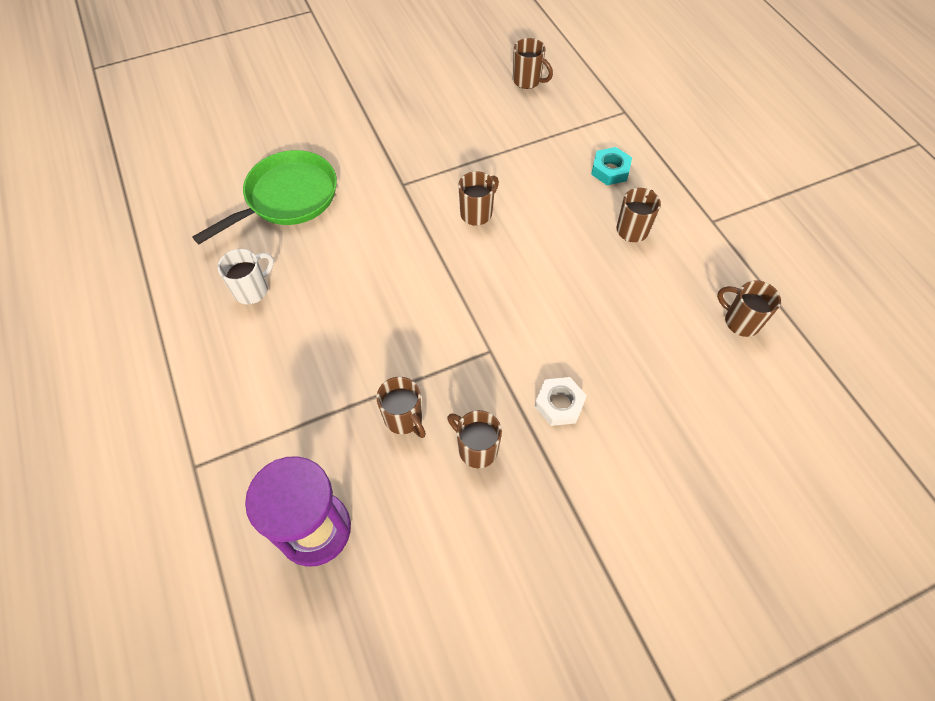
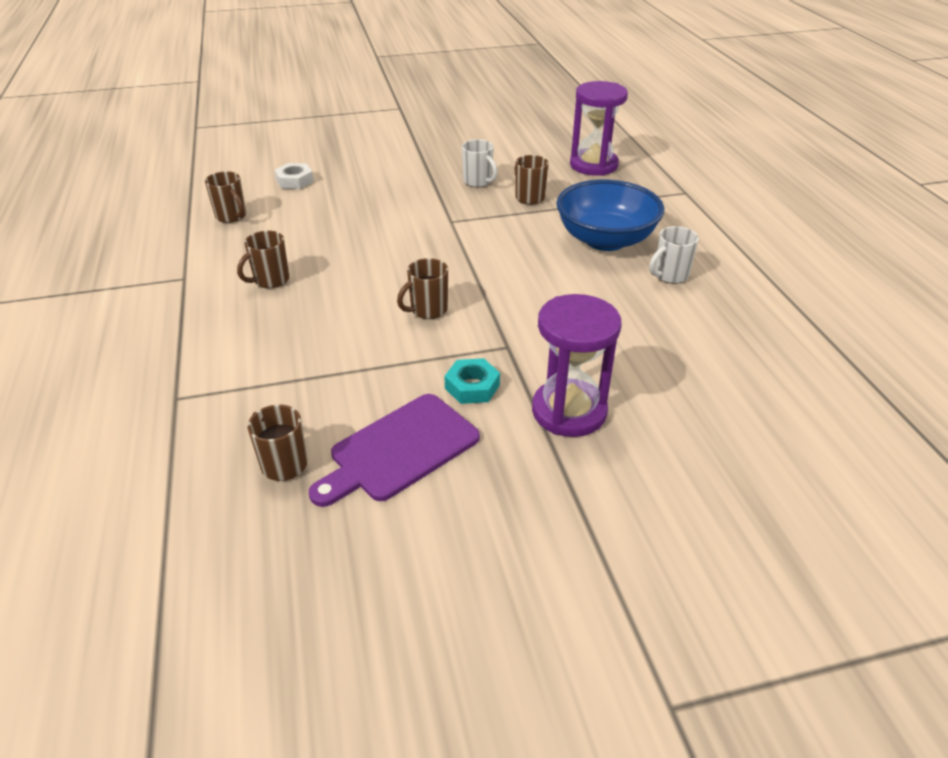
camera: 170 degrees left, 20 degrees down
green pan [192,150,337,244] -> none
brown mug [447,410,502,468] -> white mug [462,139,498,187]
white nut [535,377,587,426] -> white nut moved to [274,163,314,189]
turquoise nut [591,147,632,185] -> turquoise nut moved to [444,358,500,404]
none -> purple cutting board [309,394,480,507]
none -> purple hourglass [532,294,622,437]
none -> blue bowl [556,180,664,251]

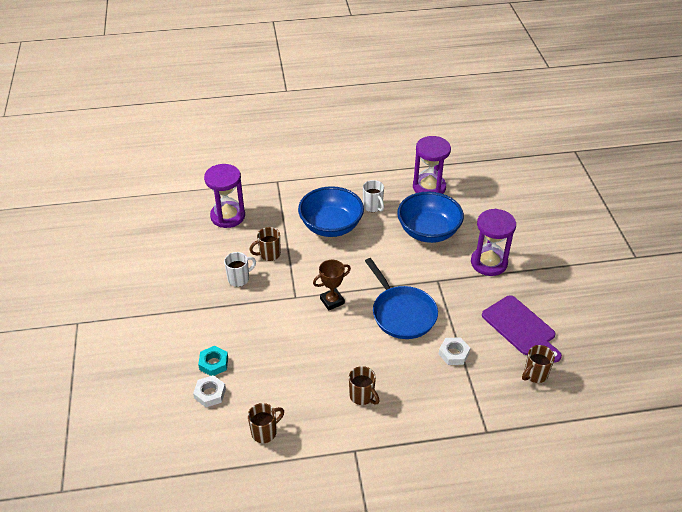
camera: 85 degrees left, 5 degrees up
brown mug [397,258,448,319] -> blue pan [365,258,438,339]
turquoise nut [444,358,500,404] -> turquoise nut moved to [198,346,228,376]
none -> brown trophy [313,260,351,310]
none -> blue bowl [397,191,464,243]
none -> purple hourglass [413,136,451,194]
none -> white nut [439,337,470,365]

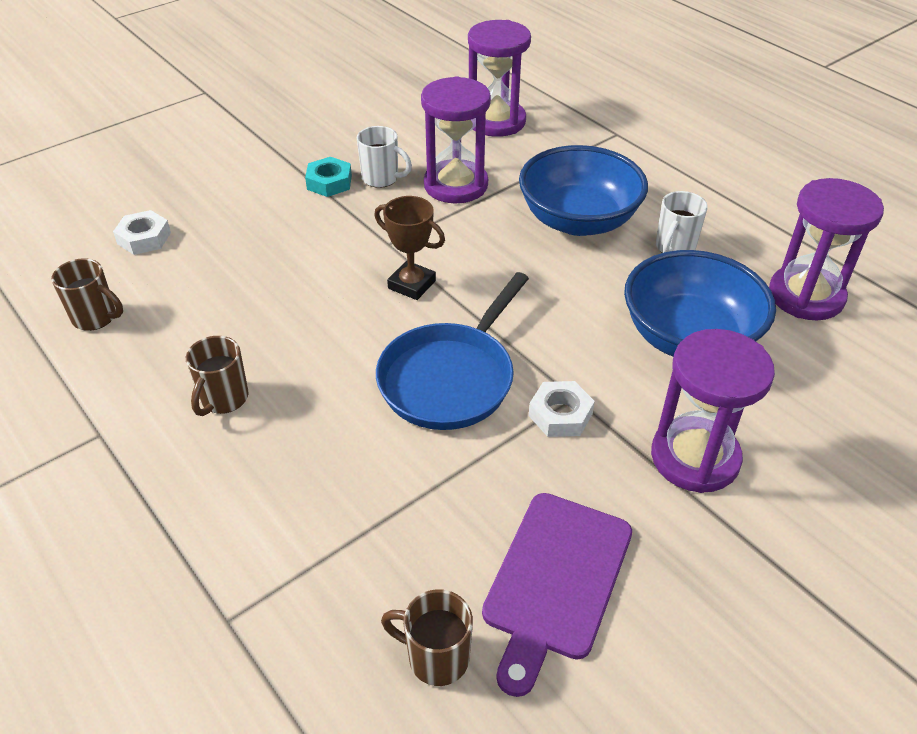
camera: 60 degrees right, 0 degrees up
turquoise nut [198,346,228,376] -> turquoise nut moved to [305,157,352,197]
brown mug [250,227,281,261] -> purple hourglass [421,76,491,204]
white nut [439,337,470,365] -> white nut moved to [529,381,595,437]

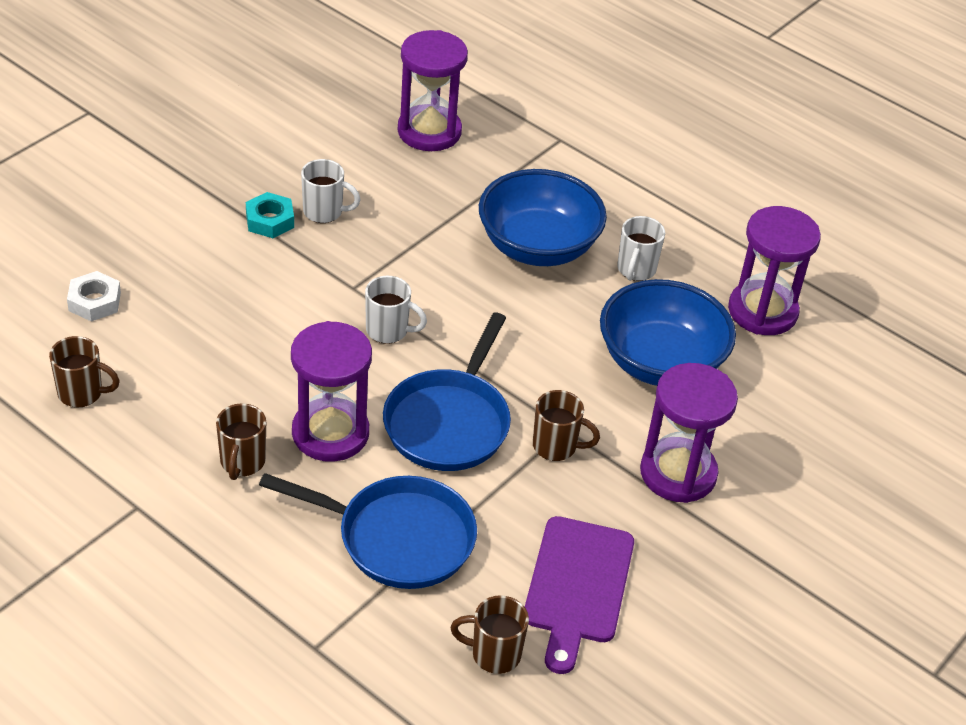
camera: 15 degrees left, 0 degrees up
brown trophy [374,196,445,300] -> white mug [365,276,427,344]
purple hourglass [421,76,491,204] -> purple hourglass moved to [291,321,372,462]
white nut [529,381,595,437] -> brown mug [533,390,600,461]
none -> blue pan [259,473,477,589]

